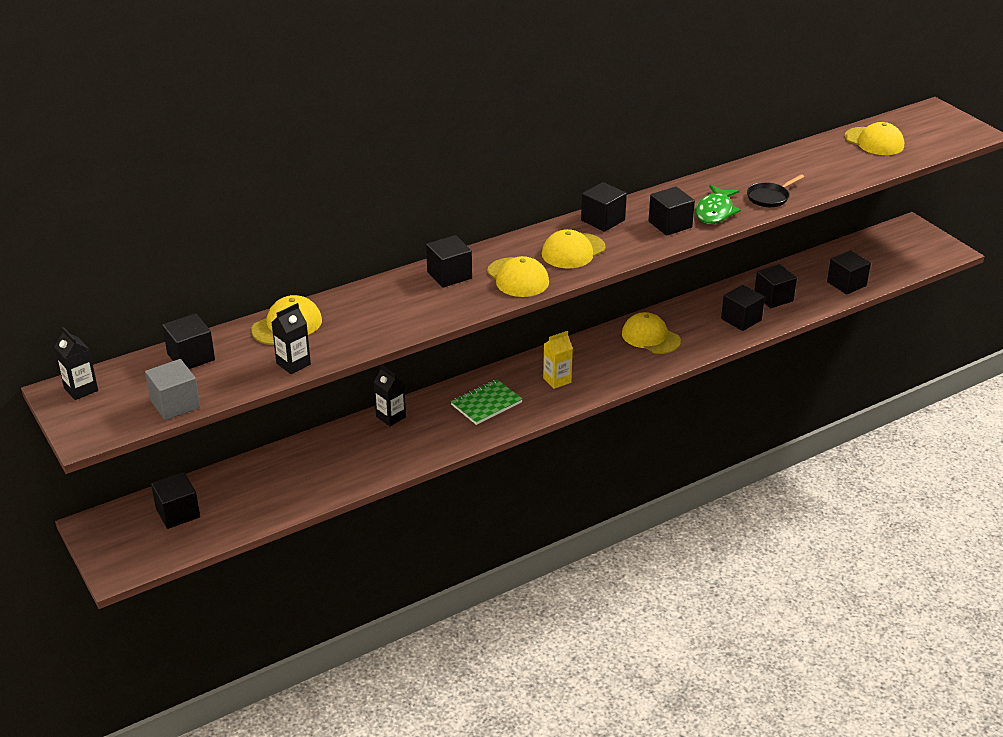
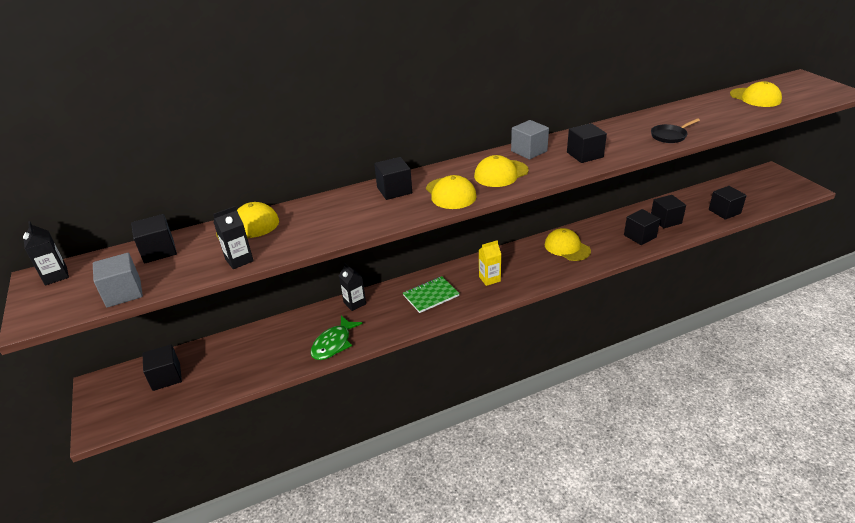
camera: 10 degrees right, 0 degrees up
black cube [581,182,627,232] -> grey cube [511,120,549,160]
green fish [695,185,741,224] -> green fish moved to [311,315,363,360]

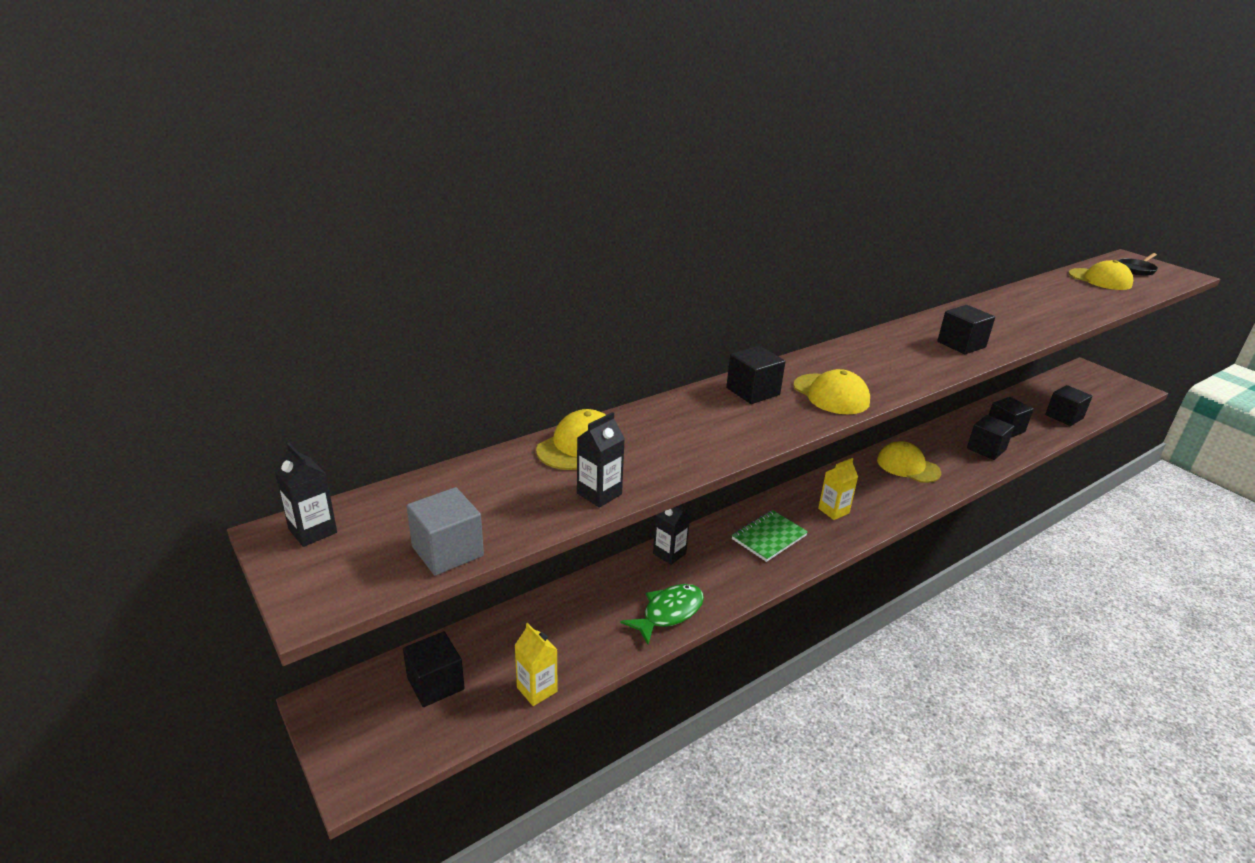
camera: 15 degrees left, 5 degrees down
black cube [131,214,177,263] -> none
green fish [311,315,363,360] -> green fish turned 150 degrees counterclockwise [621,584,704,645]
yellow cap [474,155,529,187] -> none
grey cube [511,120,549,160] -> none
black pan [651,118,700,143] -> black pan moved to [1118,253,1158,276]
none -> yellow carton [514,623,558,706]

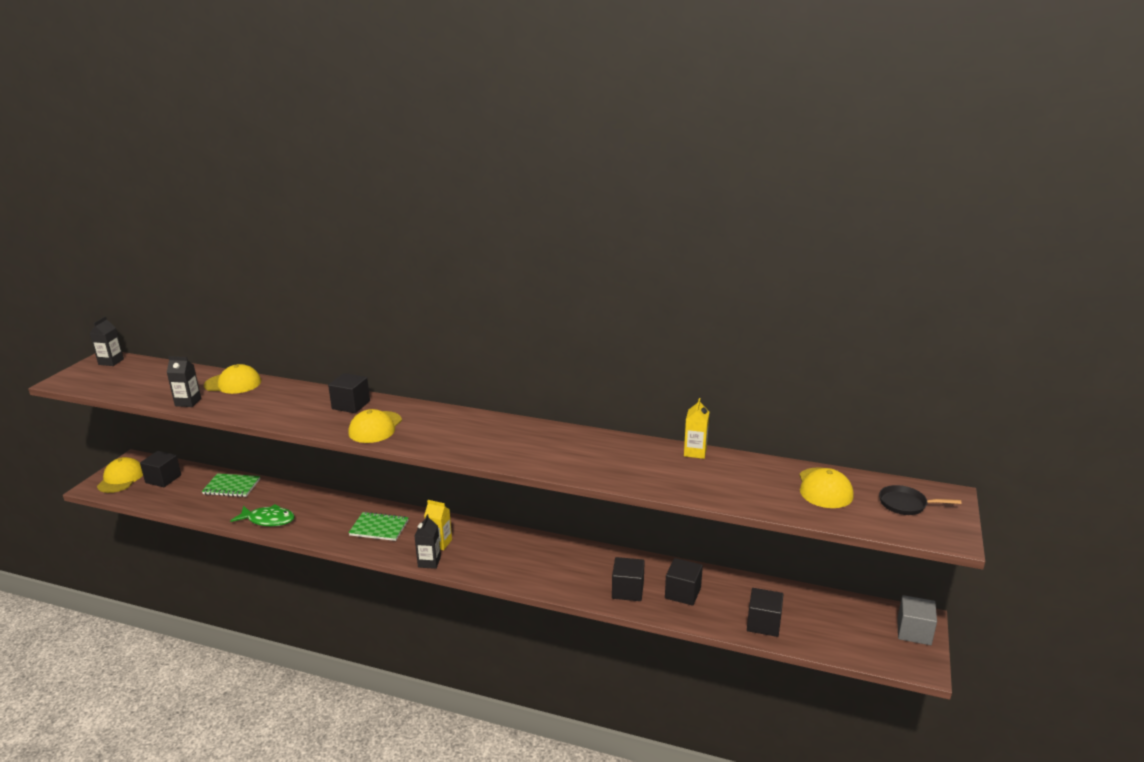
camera: 55 degrees right, 5 degrees down
grey cube [407,487,484,576] -> grey cube moved to [897,595,937,645]
yellow carton [514,623,558,706] -> yellow carton moved to [684,398,709,459]
black carton [653,505,690,565] -> black carton moved to [415,514,441,569]
yellow cap [877,441,941,483] -> yellow cap moved to [97,457,143,493]
black cube [937,305,995,354] -> none
none -> green notebook [202,473,260,497]

